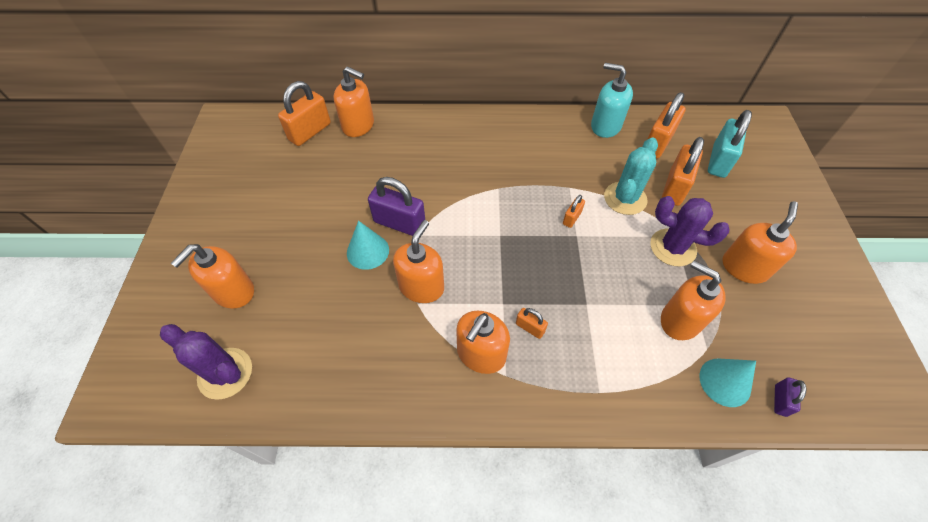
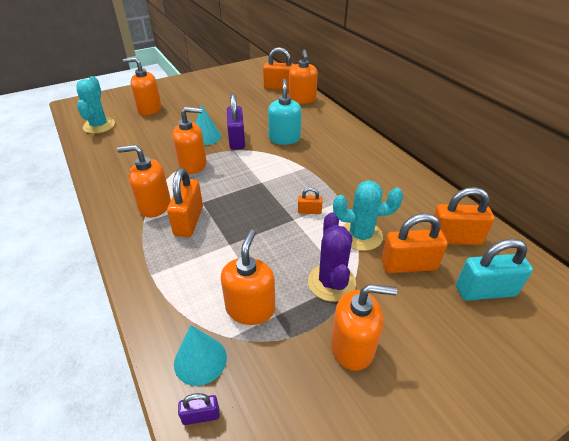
camera: 60 degrees right, 15 degrees down
purple cactus [160,324,252,400] -> turquoise cactus [76,76,115,134]
orange padlock [516,308,548,339] -> orange padlock [167,168,203,237], size x2.00
turquoise soap dispenser [591,63,633,138] -> turquoise soap dispenser moved to [268,79,301,145]

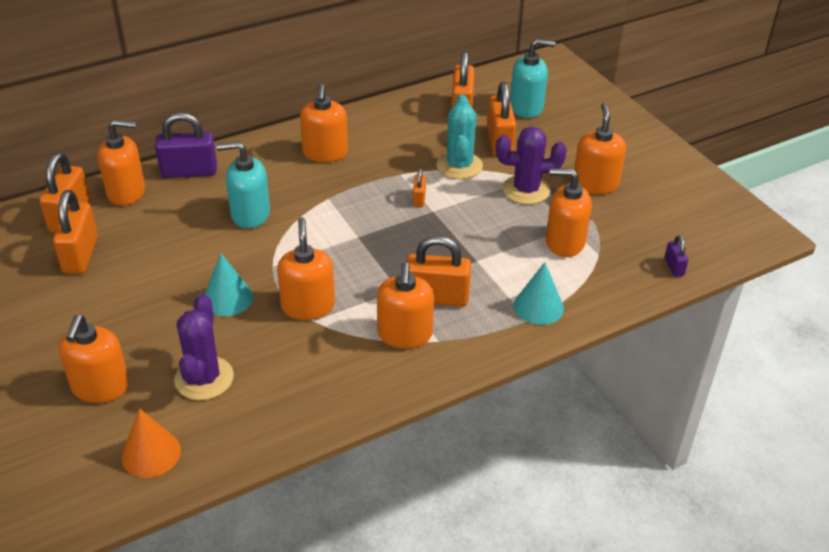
camera: 90 degrees left, 0 degrees up
turquoise cactus [76,76,115,134] -> orange cone [122,408,181,478]
turquoise cone [174,325,227,386] -> turquoise cone moved to [514,262,564,325]
purple padlock [227,93,245,150] -> purple padlock moved to [155,112,217,178]
turquoise padlock [456,239,533,301] -> turquoise soap dispenser [510,39,555,118]
none -> orange padlock [53,190,98,274]
none -> purple cactus [174,294,234,400]
none -> orange soap dispenser [300,84,348,162]

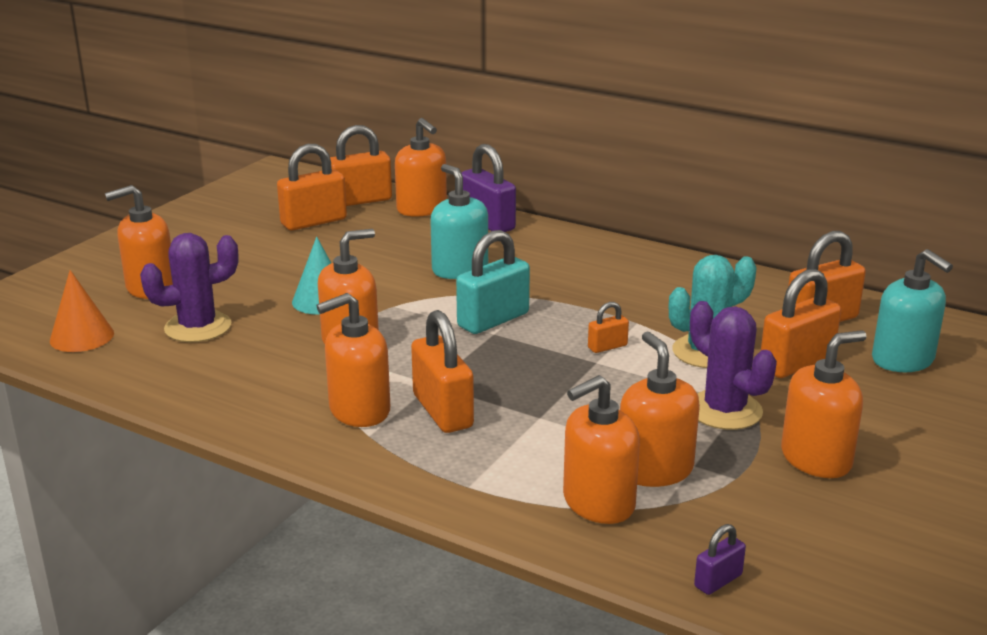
camera: 60 degrees right, 15 degrees down
orange soap dispenser [300,84,348,162] -> orange soap dispenser moved to [563,375,640,524]
turquoise cone [514,262,564,325] -> none
none -> turquoise padlock [456,230,530,334]

